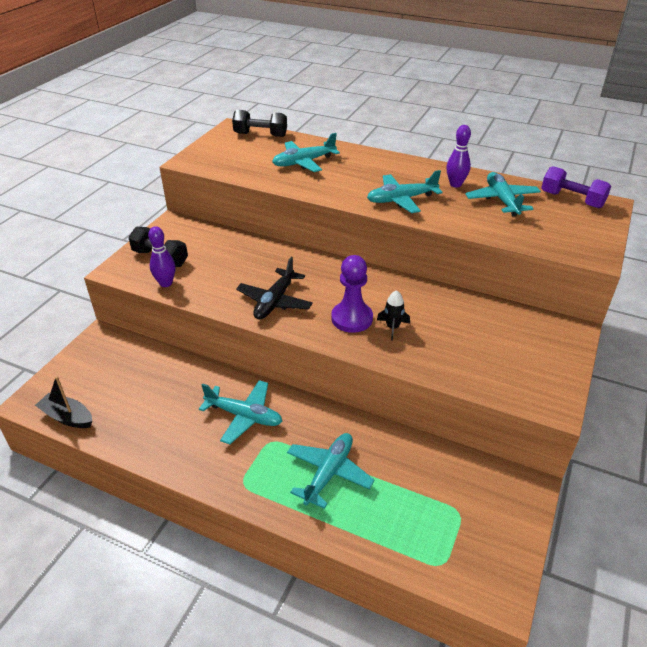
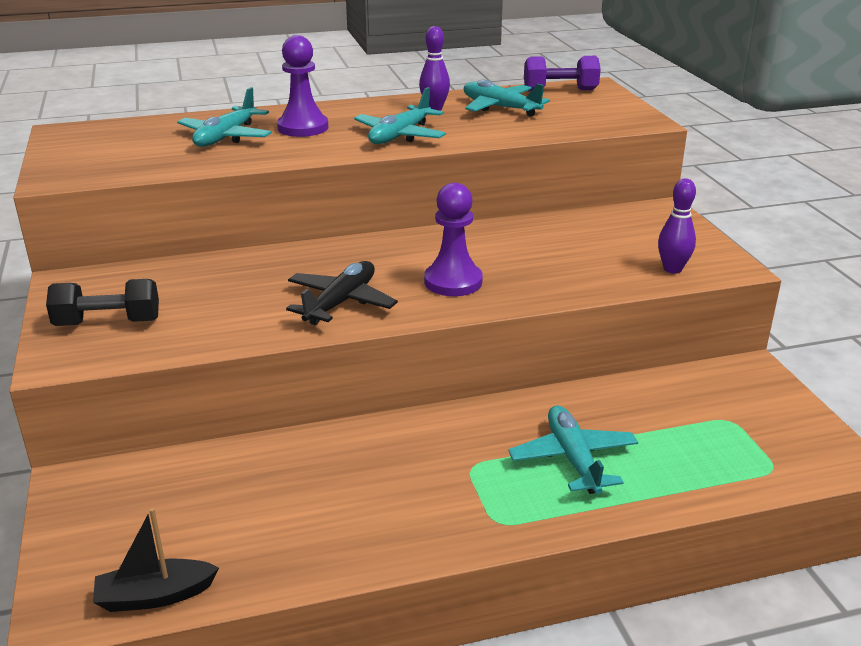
camera: 40 degrees left, 10 degrees down
purple bowling pin [148,226,175,287] -> purple bowling pin moved to [658,179,696,274]
turquoise plane [199,380,283,444] -> none
black dumbbell [232,110,287,137] -> none
black plane [236,257,313,320] -> black plane turned 135 degrees counterclockwise [286,261,398,325]
black rocket [377,290,410,341] -> none
none -> purple pawn [277,35,328,137]

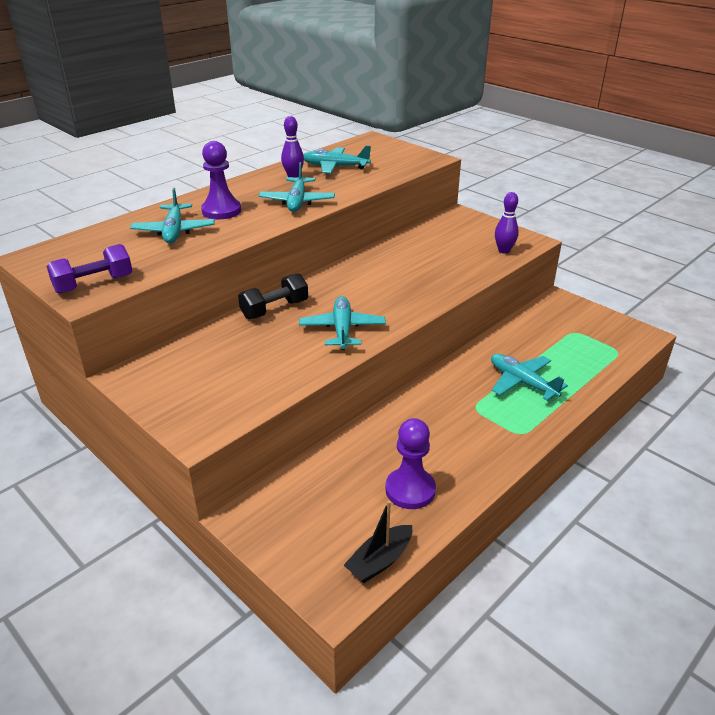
camera: 30 degrees left, 5 degrees up
black dumbbell [46,279,159,326] -> black dumbbell moved to [238,273,308,319]
black plane [286,261,398,325] -> turquoise plane [299,296,386,350]
purple pawn [424,183,483,296] -> purple pawn moved to [385,418,436,509]
purple dumbbell [524,56,601,91] -> purple dumbbell moved to [47,244,132,294]

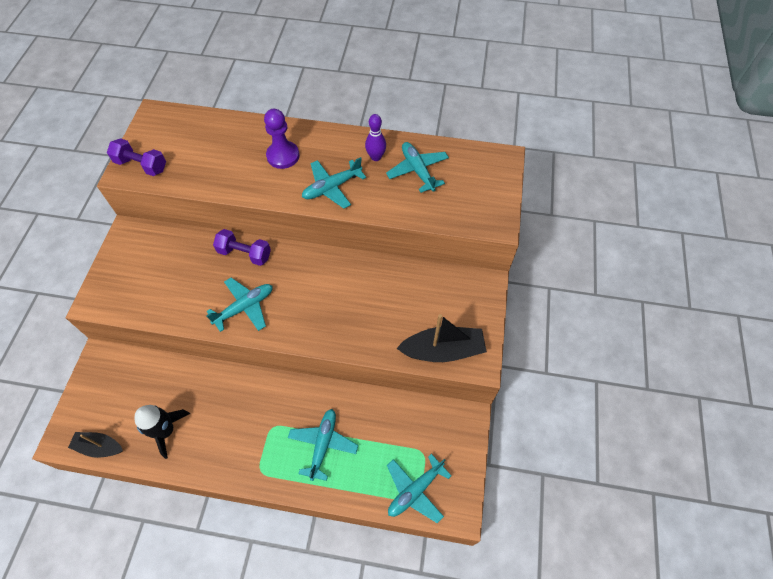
camera: 55 degrees right, 25 degrees up
turquoise plane [130,188,215,243] -> turquoise plane moved to [387,454,452,523]
black dumbbell [238,273,308,319] -> purple dumbbell [213,229,271,266]
purple pawn [385,418,436,509] -> black rocket [135,405,190,459]
purple bowling pin [495,192,519,254] -> black boat [396,314,487,362]

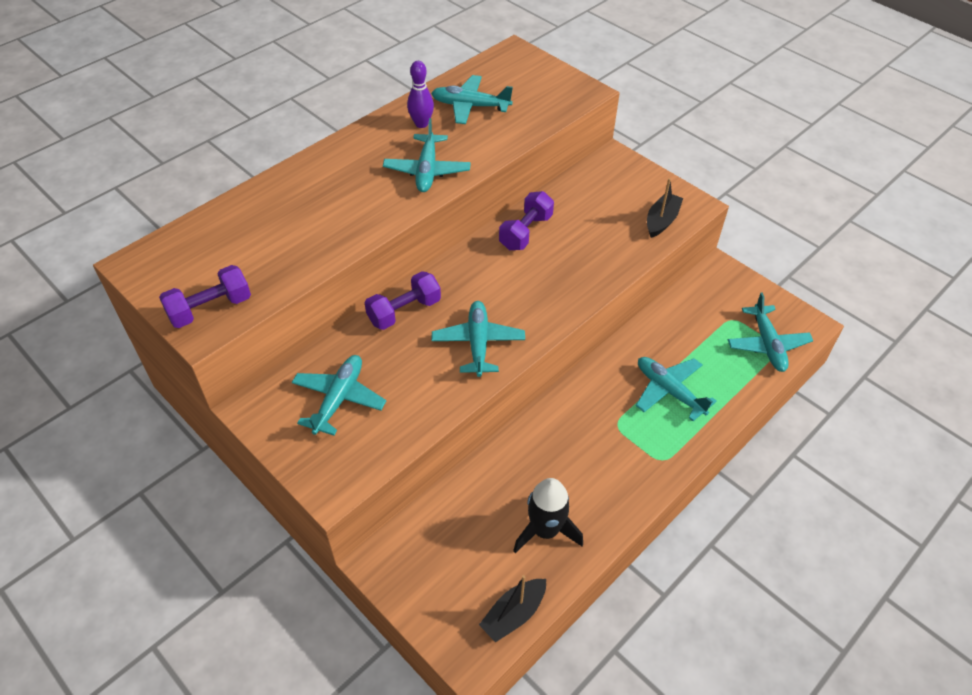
camera: 55 degrees left, 10 degrees down
purple pawn [264,109,299,169] -> none
black boat [396,314,487,362] -> black boat [647,178,683,238], size x0.63
none -> turquoise plane [292,355,386,436]
none -> purple dumbbell [499,191,554,250]

